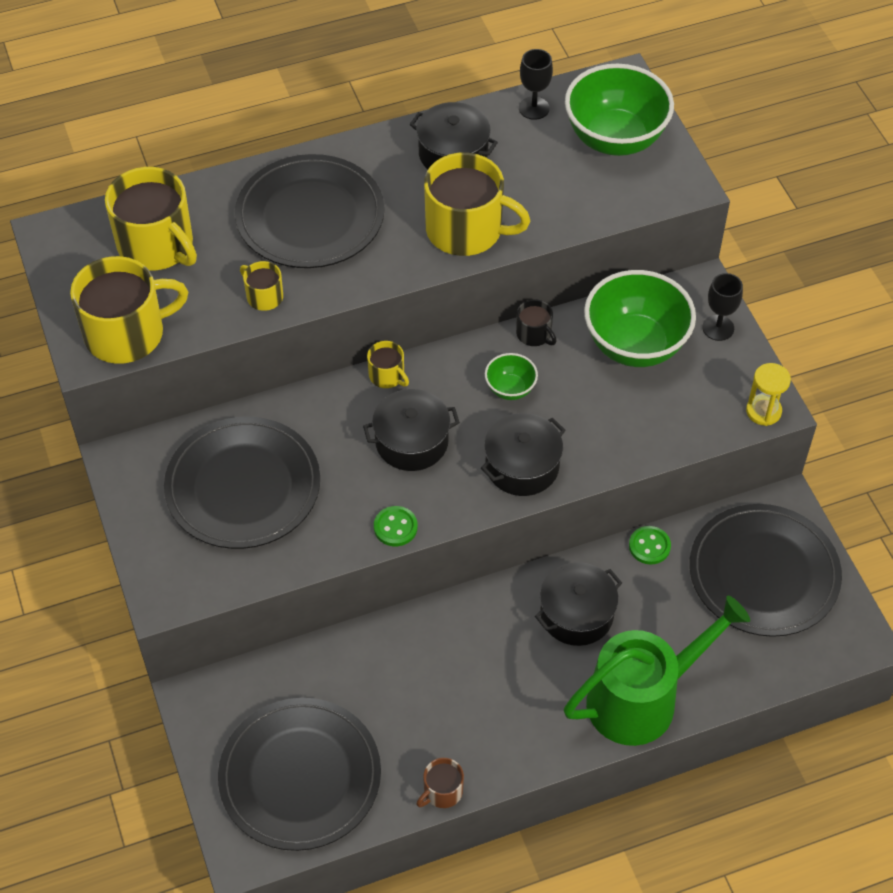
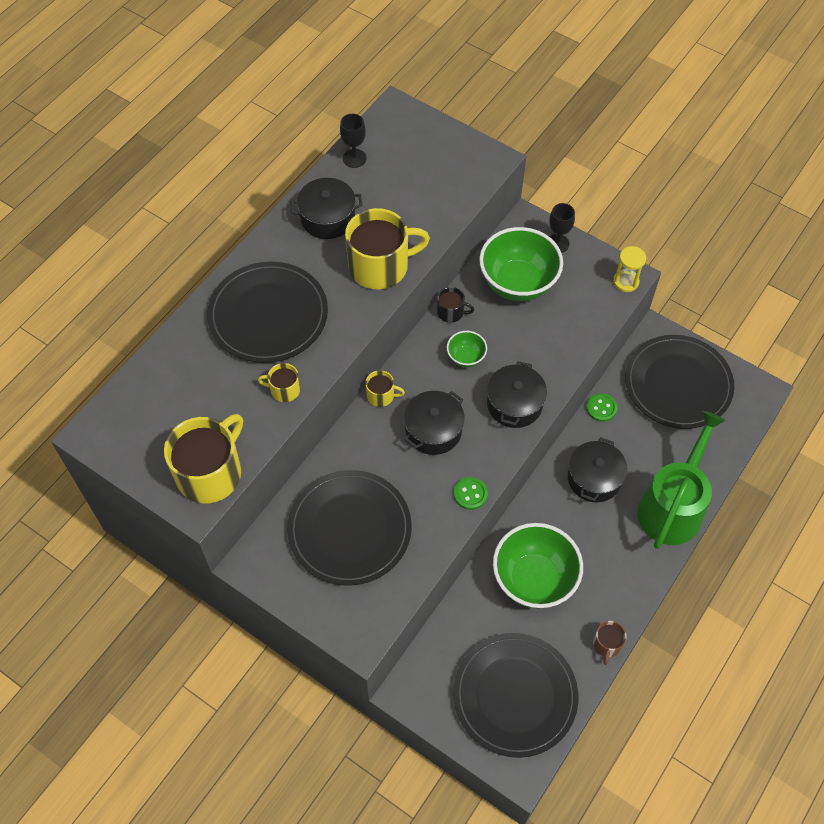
camera: 35 degrees left, 5 degrees up
yellow mug [105,167,197,271] -> none
green bowl [565,64,674,156] -> green bowl moved to [493,523,583,609]

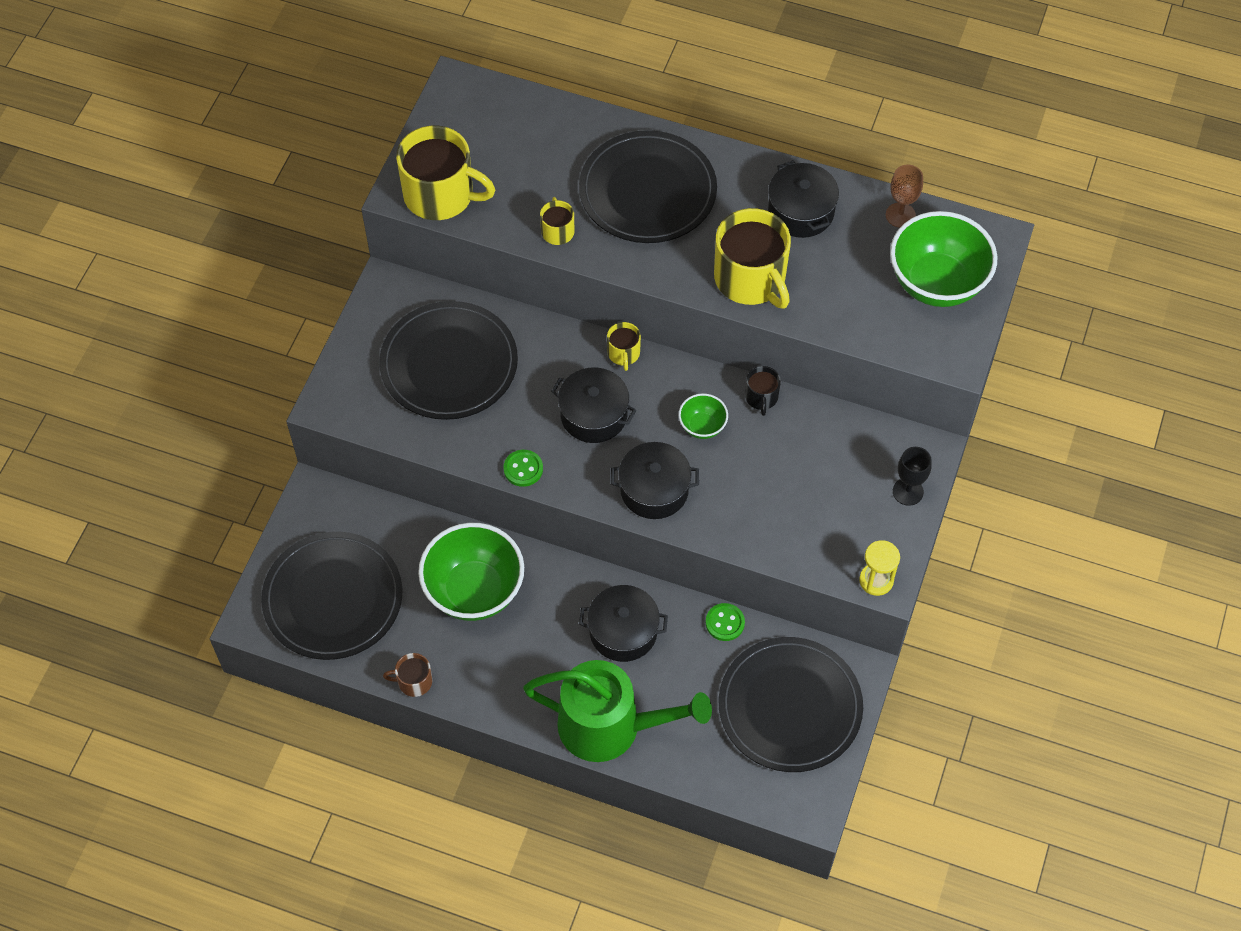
camera: 75 degrees right, 0 degrees up
black goblet [340,114,367,168] -> brown goblet [886,165,923,228]
green bowl [479,227,563,301] -> green bowl moved to [890,211,997,307]

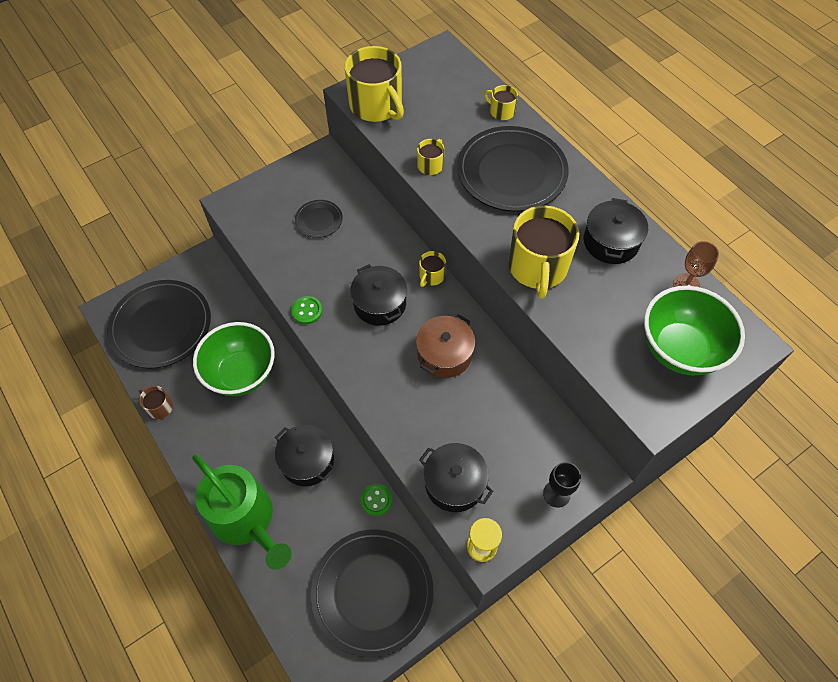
camera: 35 degrees right, 0 degrees up
black plate [379,301,518,420] -> black plate [295,200,343,238], size x0.46
black pot [611,442,699,519] -> black pot moved to [419,443,493,512]
green bowl [679,393,728,439] -> brown pot [416,314,475,378]
black mug [745,366,781,416] -> none
none -> yellow mug [484,85,518,120]

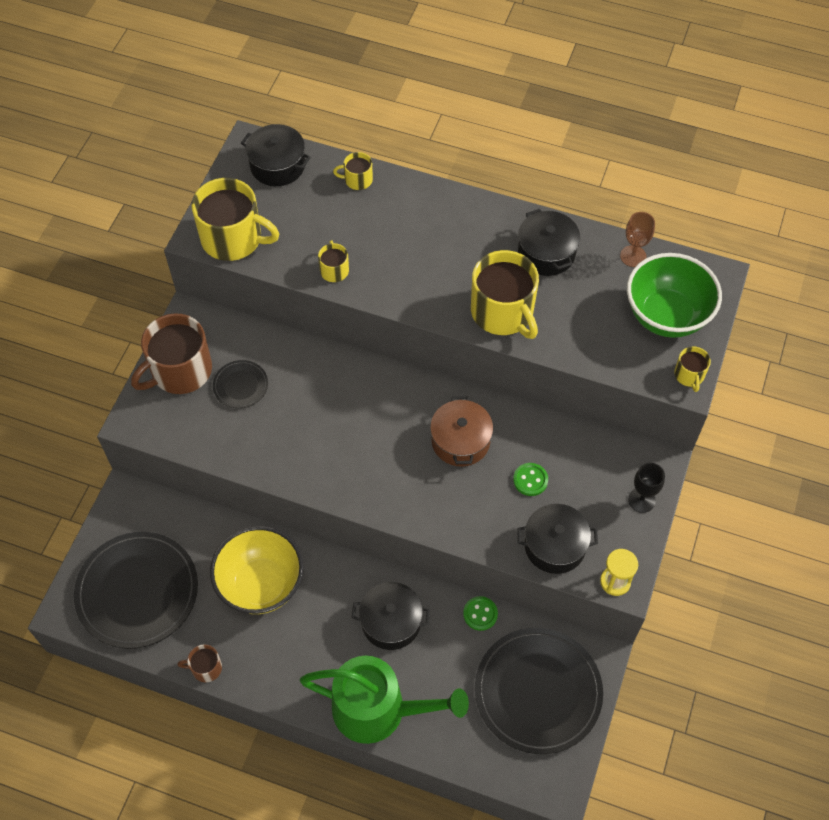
camera: 35 degrees left, 0 degrees up
green bowl [193,322,275,396] -> yellow bowl [210,526,304,614]
green button [291,296,322,324] -> green button moved to [513,463,548,496]
black pot [350,264,407,326] -> black pot moved to [241,124,311,186]
yellow mug [419,251,446,287] -> yellow mug moved to [674,346,711,392]
black plate [457,126,569,212] -> none
none -> brown mug [131,313,212,394]

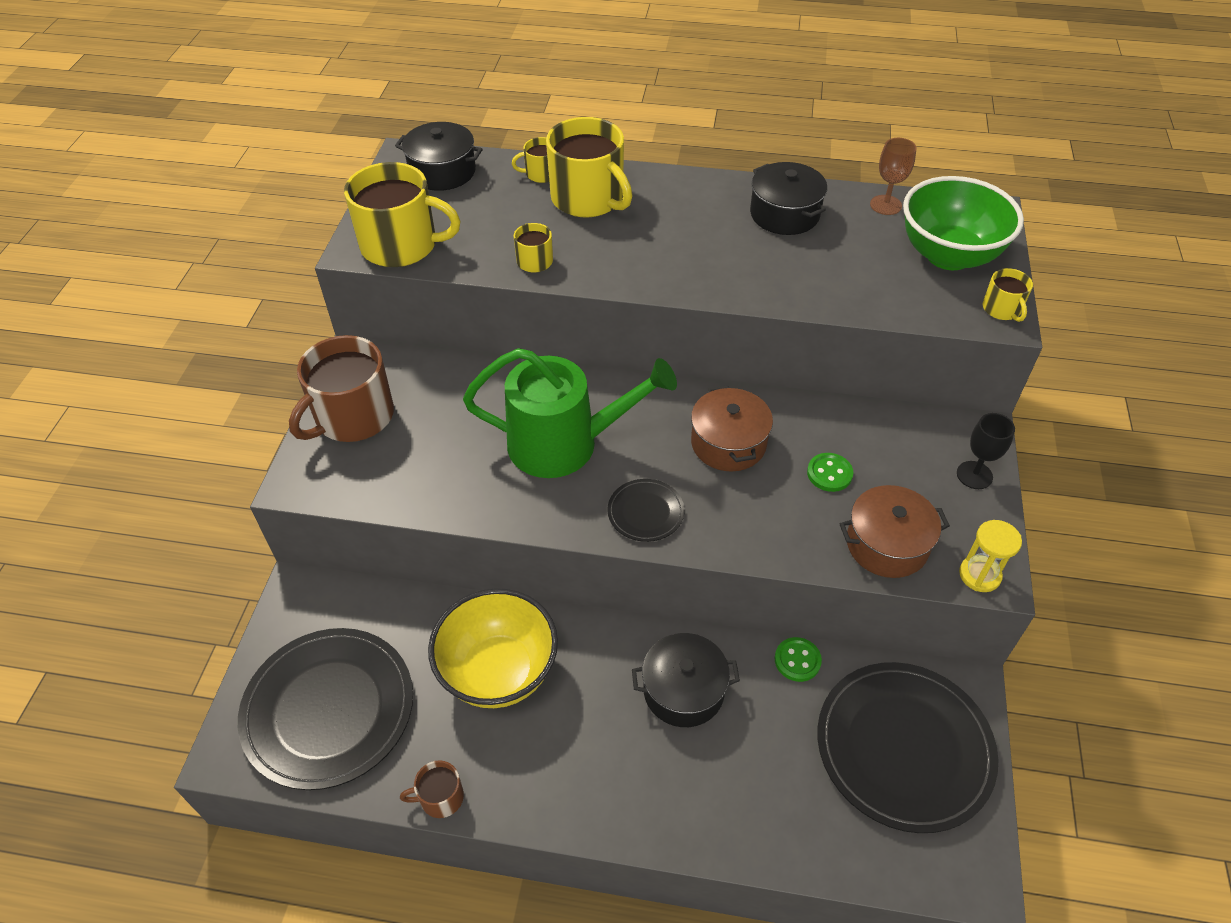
camera: 10 degrees left, 10 degrees down
black plate [213,360,268,408] -> black plate moved to [607,479,684,542]
green watering can [300,656,469,744] -> green watering can moved to [463,348,677,478]
yellow mug [471,250,539,339] -> yellow mug moved to [546,117,632,218]
black pot [517,504,598,574] -> brown pot [840,485,950,578]

